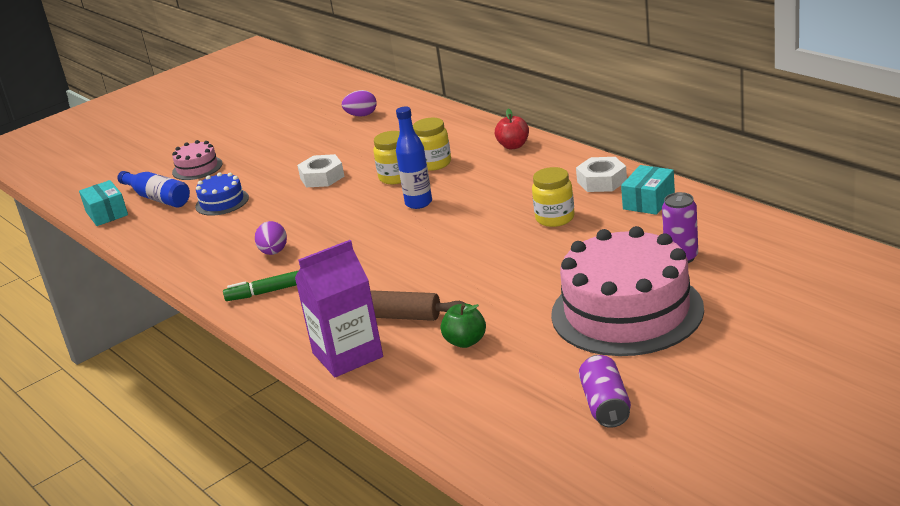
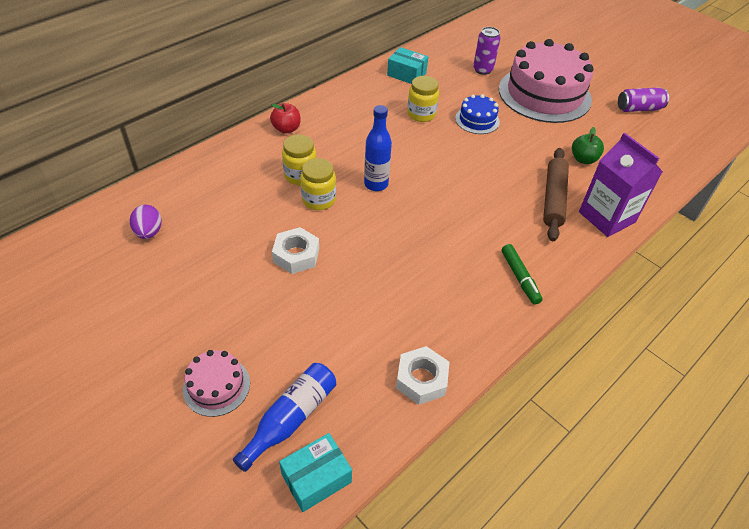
camera: 100 degrees left, 20 degrees up
blue cake [195,172,249,216] -> blue cake moved to [455,94,500,134]
purple egg [255,221,287,255] -> none
white nut [576,157,627,192] -> white nut moved to [396,346,449,405]

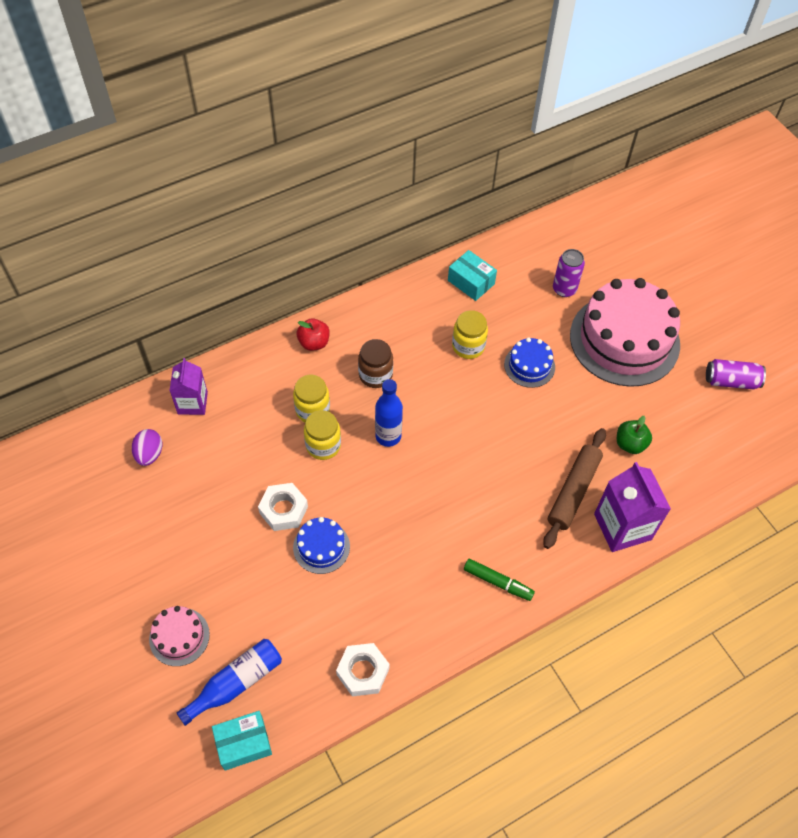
camera: 15 degrees right, 10 degrees up
green marker [501,244,542,305] -> green marker turned 60 degrees counterclockwise [464,559,535,601]
none -> purple carton [170,358,208,415]
none -> blue cake [293,517,350,574]
none -> brown jar [358,339,393,388]

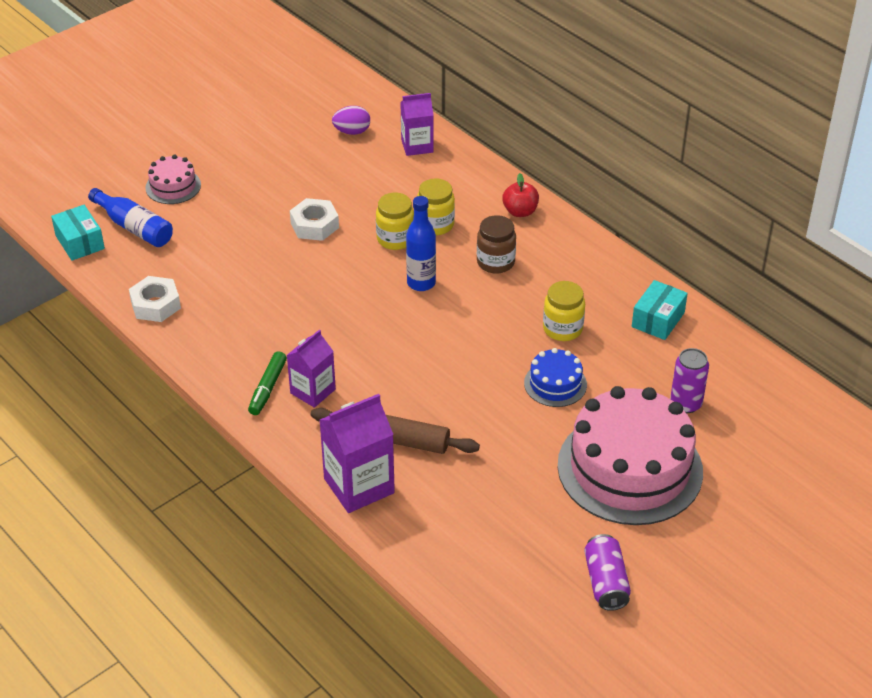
camera: 80 degrees right, 15 degrees down
blue cake [293,517,350,574] -> none
green apple [617,416,652,454] -> none
none -> purple carton [287,330,336,408]

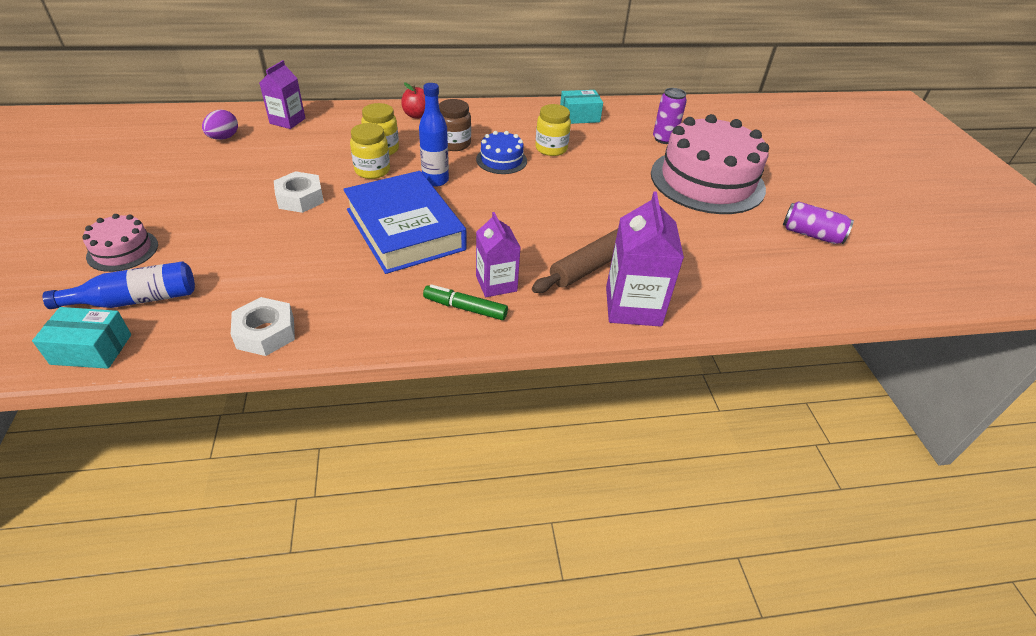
camera: 60 degrees left, 0 degrees up
green marker [248,351,287,415] -> green marker turned 150 degrees clockwise [423,284,508,320]
blue cake [524,348,587,407] -> blue cake moved to [476,131,527,174]
turquoise box [632,280,688,340] -> turquoise box turned 75 degrees counterclockwise [560,90,603,124]
none -> blue book [343,171,467,274]

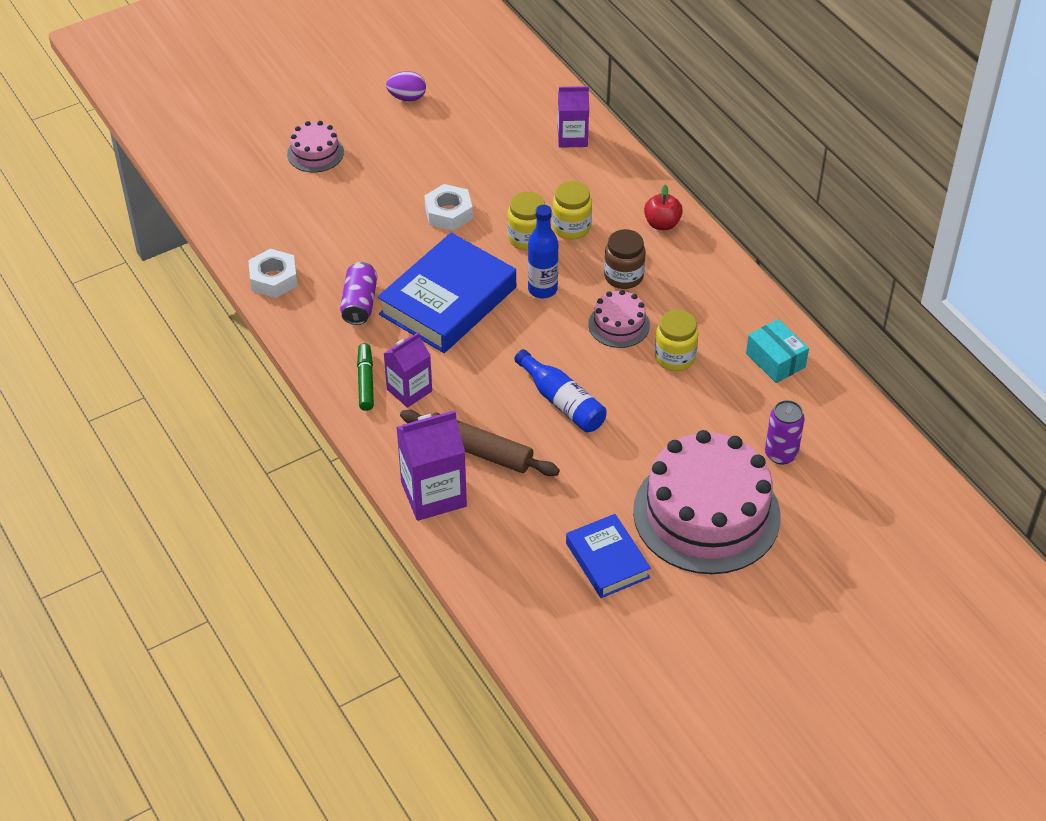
camera: 70 degrees right, 5 degrees up
turquoise box [32,307,131,369] -> none
blue bottle [42,261,195,309] -> blue bottle moved to [514,349,606,432]
purple egg [202,110,238,140] -> purple egg moved to [386,71,426,101]
blue cake [476,131,527,174] -> pink cake [588,290,650,348]
purple can [783,201,854,244] -> purple can moved to [340,262,377,325]
none -> blue book [566,514,651,598]

